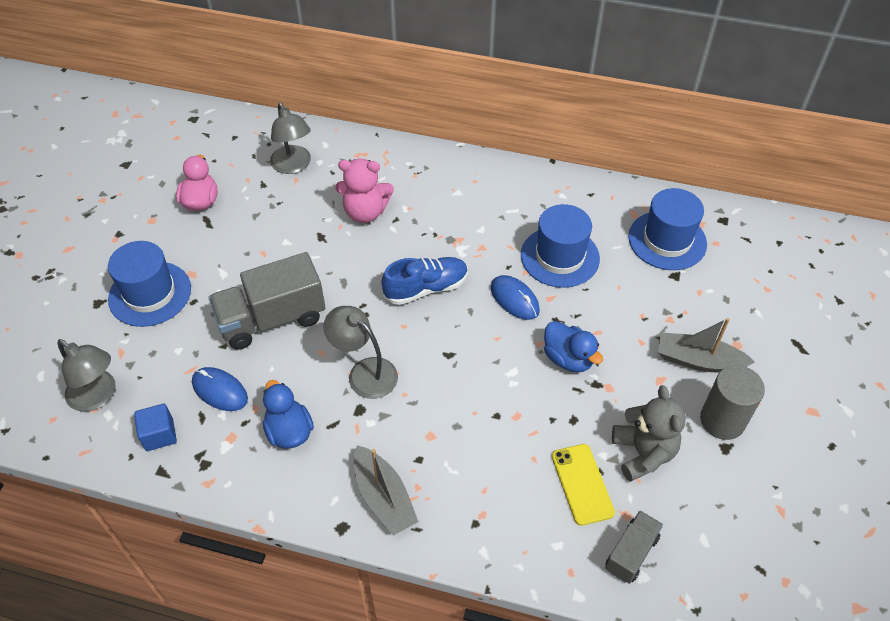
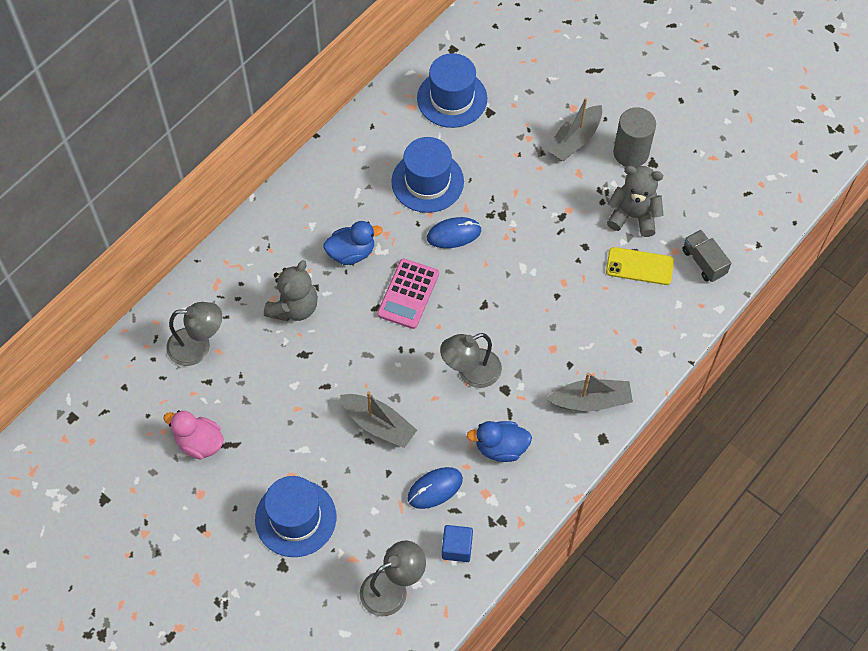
camera: 65 degrees left, 10 degrees up
grey truck [209,252,326,350] -> grey boat [340,391,417,448]
pink teddy bear [336,158,394,223] -> grey teddy bear [264,260,318,322]
blue shoe [381,257,468,305] -> pink calculator [377,258,439,329]
blue duck [544,321,603,372] -> blue duck moved to [323,221,383,265]

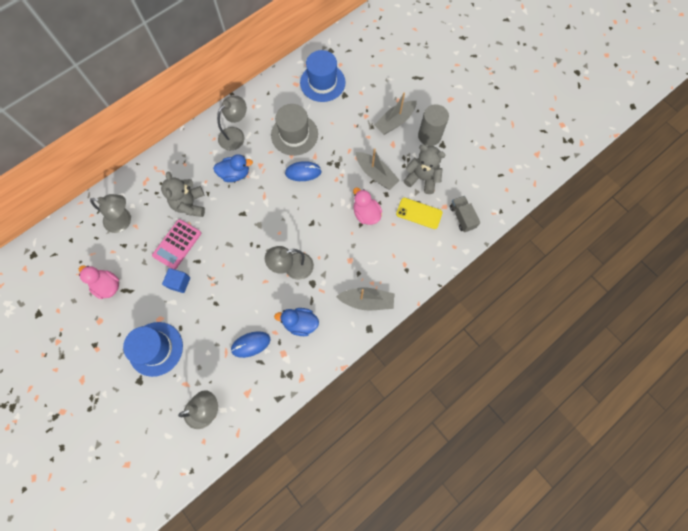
camera: 10 degrees right, 10 degrees up
grey teddy bear [264,260,318,322] -> grey teddy bear turned 135 degrees clockwise [161,172,205,217]
grey boat [340,391,417,448] -> grey boat moved to [356,148,400,190]
pink calculator [377,258,439,329] -> pink calculator moved to [152,219,201,269]
blue hat [391,137,464,213] -> grey hat [271,104,318,156]
blue cube [442,525,473,562] -> blue cube moved to [162,268,190,293]
none -> grey lamp [217,96,247,150]
none -> pink duck [353,187,382,225]

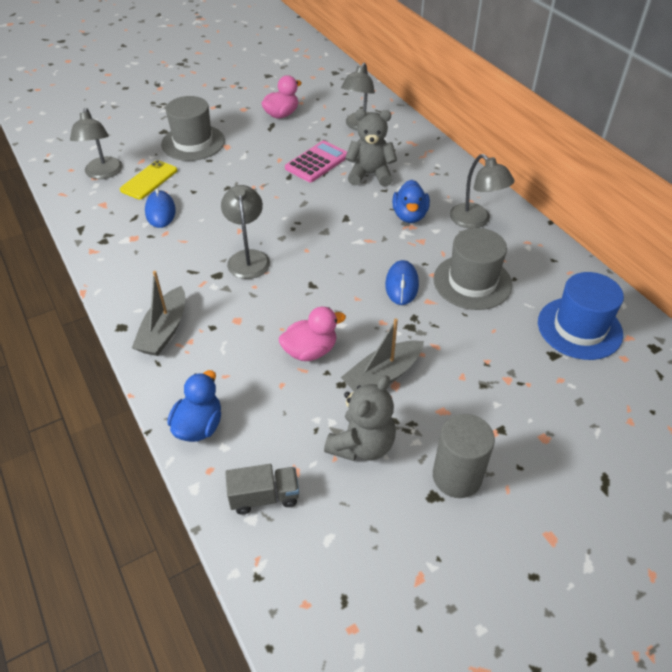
camera: 100 degrees right, 25 degrees down
blue hat [123,322,183,377] -> grey hat [161,96,225,161]
pink calculator [152,219,201,269] -> pink calculator turned 90 degrees clockwise [285,141,347,182]
blue cube [162,268,190,293] -> none
blue duck [274,308,319,336] -> blue duck moved to [167,370,221,442]
grey boat [374,93,417,135] -> none
yellow phone [396,198,443,229] -> yellow phone moved to [120,160,177,199]

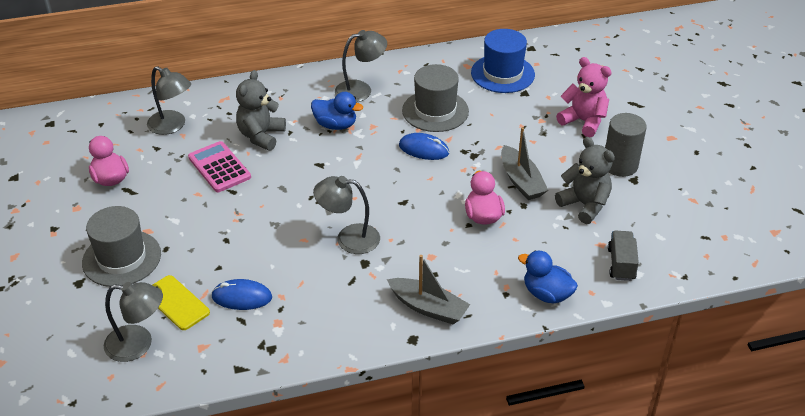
camera: 75 degrees left, 5 degrees down
none -> pink teddy bear [556,57,612,137]

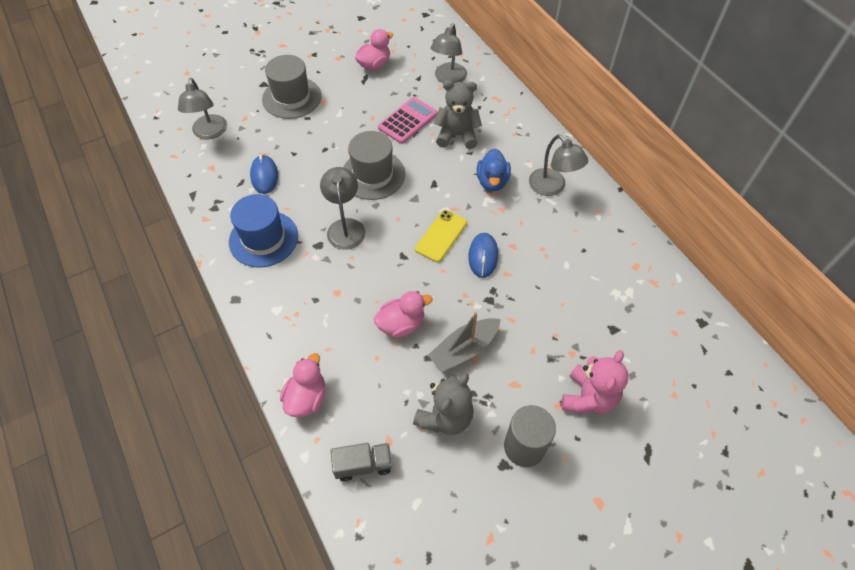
camera: 75 degrees right, 15 degrees up
yellow phone [153,275,210,330] -> yellow phone moved to [415,210,467,262]
grey boat [387,255,470,324] -> none
grey hat [402,64,469,132] -> grey hat moved to [343,131,405,200]
blue hat [471,29,535,93] -> blue hat moved to [229,194,298,268]
blue duck [518,251,578,304] -> pink duck [280,353,326,417]

